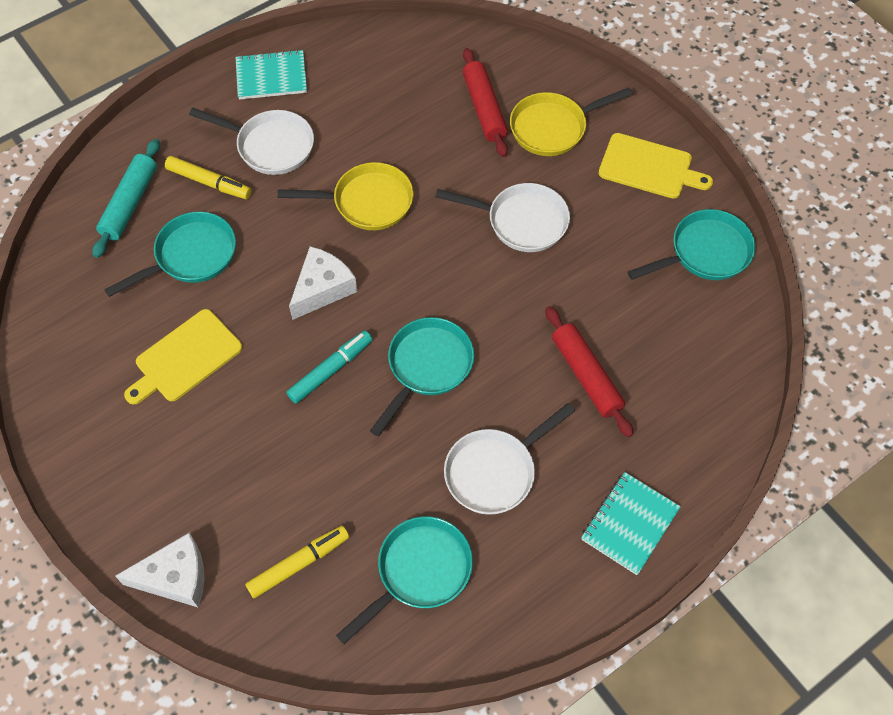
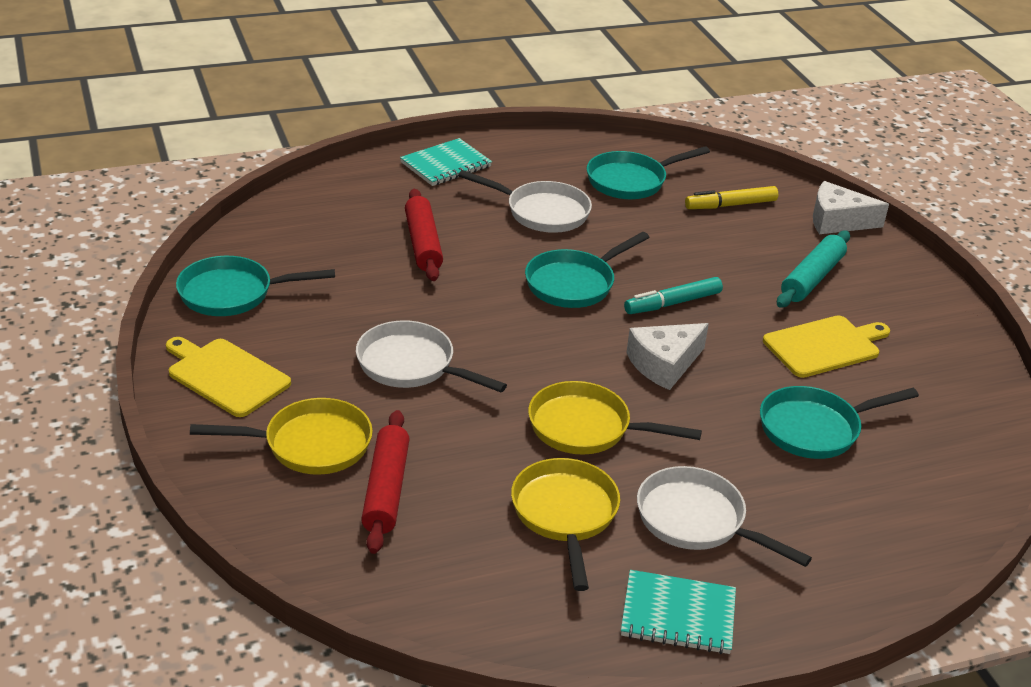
camera: 165 degrees left, 25 degrees down
turquoise rolling pin [92,139,160,258] -> turquoise rolling pin moved to [777,230,850,308]
yellow marker [165,156,251,199] -> none
white pan [444,403,575,515] -> white pan turned 45 degrees clockwise [458,170,592,233]
none -> yellow pan [511,458,620,591]

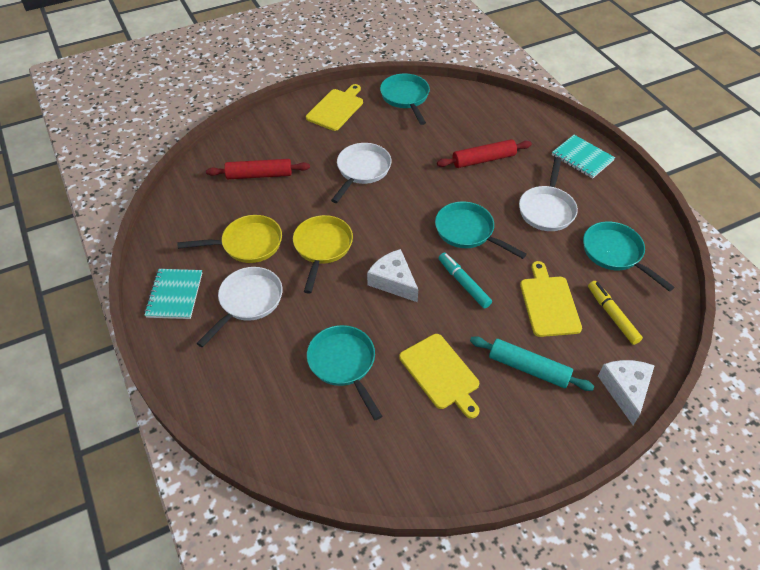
camera: 85 degrees right, 15 degrees up
yellow pan [190,398,373,475] -> none
none -> yellow cutting board [520,261,582,337]

